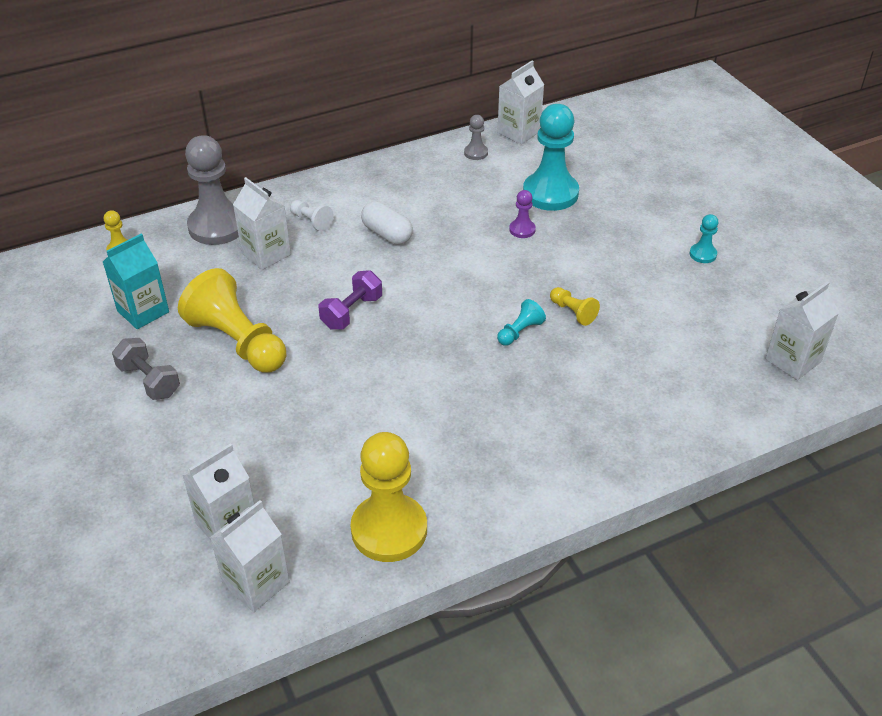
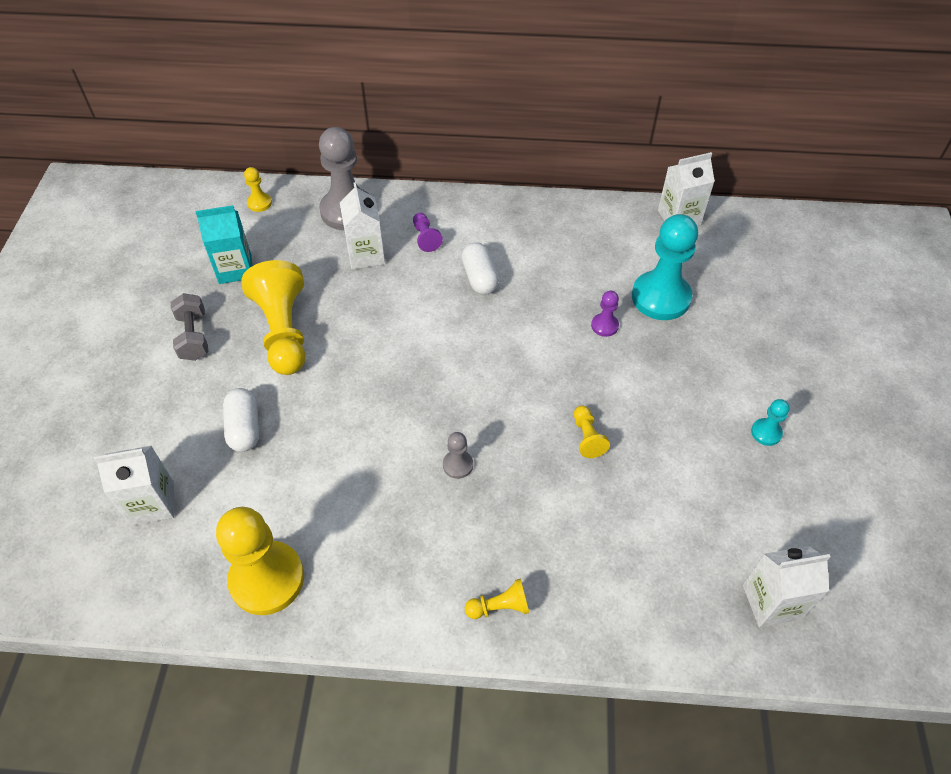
camera: 30 degrees right, 10 degrees up
white carton [210,500,290,612] -> none
white pawn [290,200,334,231] -> purple pawn [413,213,443,252]
purple dumbbell [319,270,382,330] -> none
grey pawn [464,115,488,160] -> grey pawn moved to [443,432,473,479]
turquoise pawn [497,299,546,346] -> none
none -> white capsule [223,388,259,452]
none -> yellow pawn [465,578,529,619]

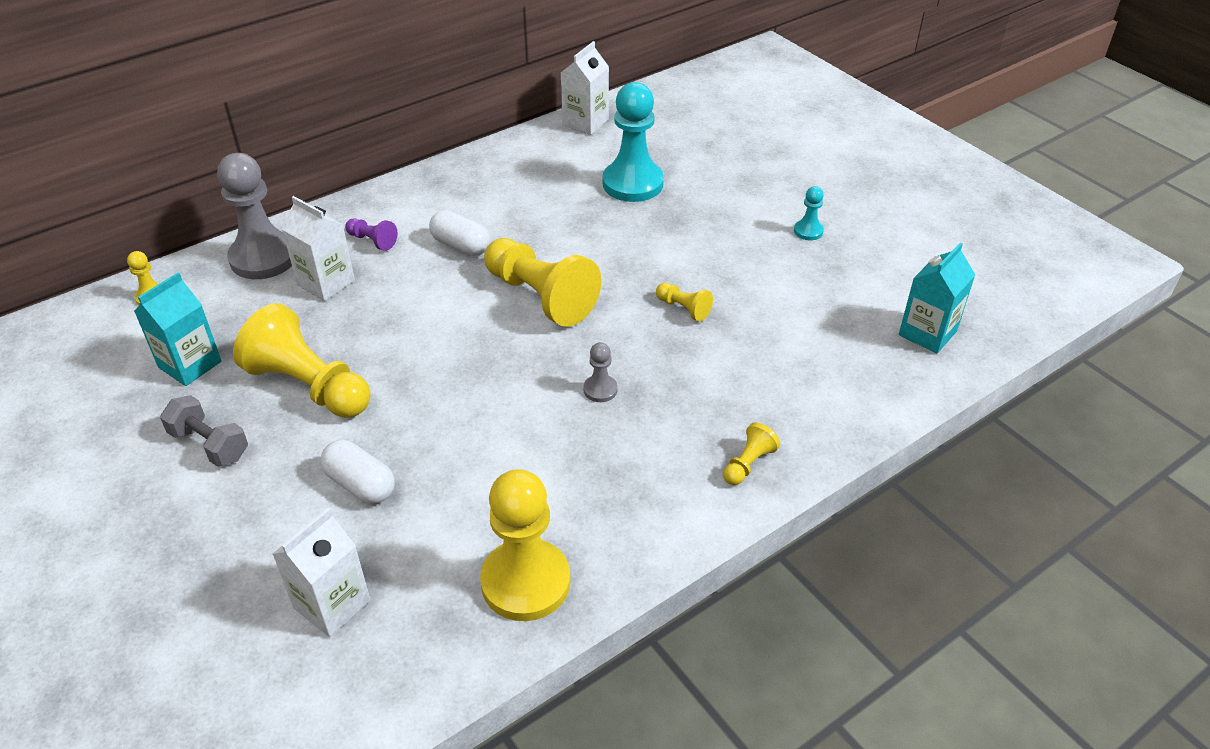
camera: 40 degrees left, 10 degrees down
purple pawn [591,291,619,337] -> none
white carton [743,546,830,627] -> turquoise carton [899,242,975,353]
none -> yellow pawn [484,238,601,327]

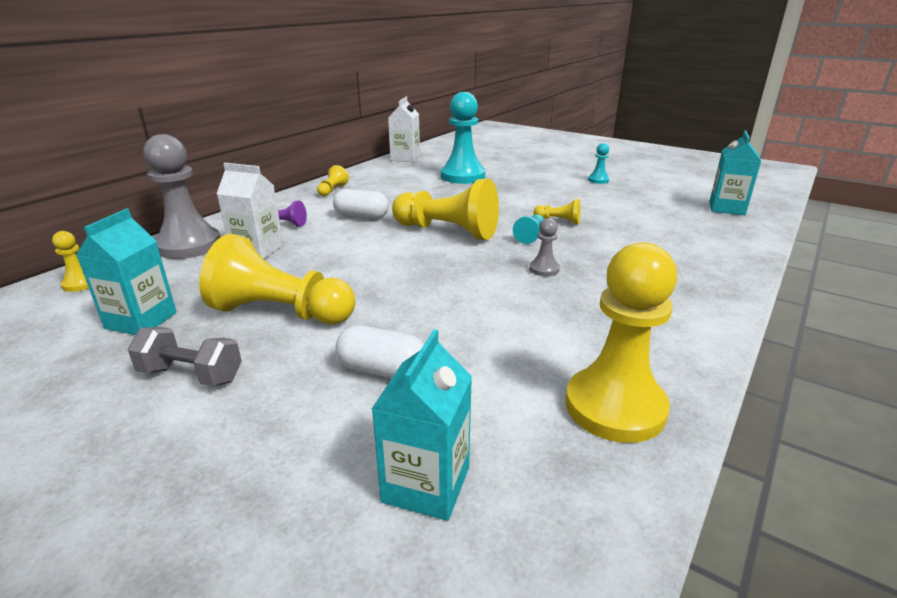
camera: 20 degrees left, 15 degrees down
white carton [273,508,370,637] -> turquoise carton [372,329,472,521]
yellow pawn [723,422,780,485] -> yellow pawn moved to [317,165,349,196]
none -> turquoise pawn [513,215,544,244]

